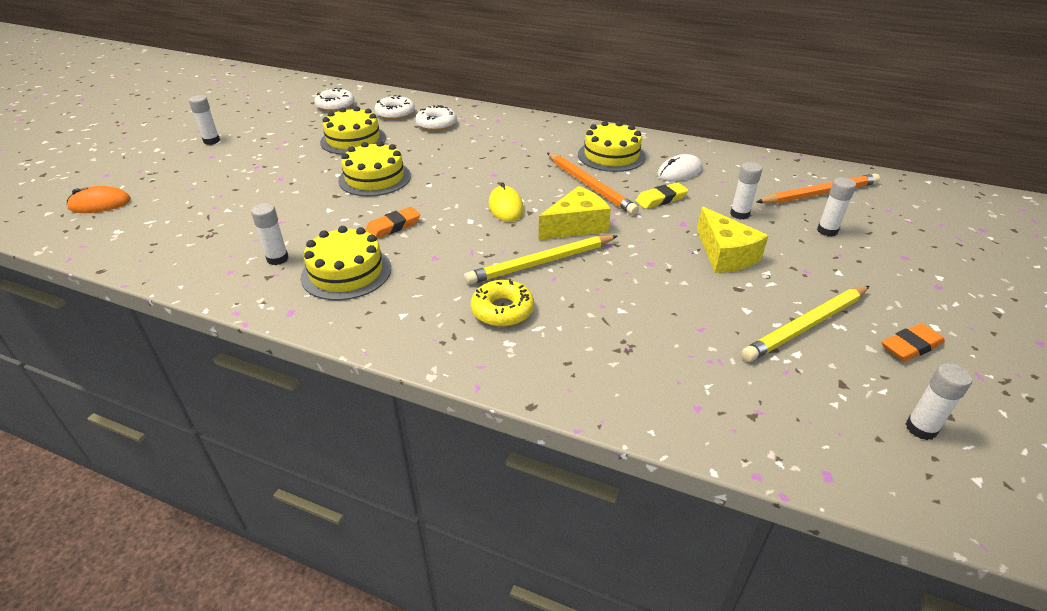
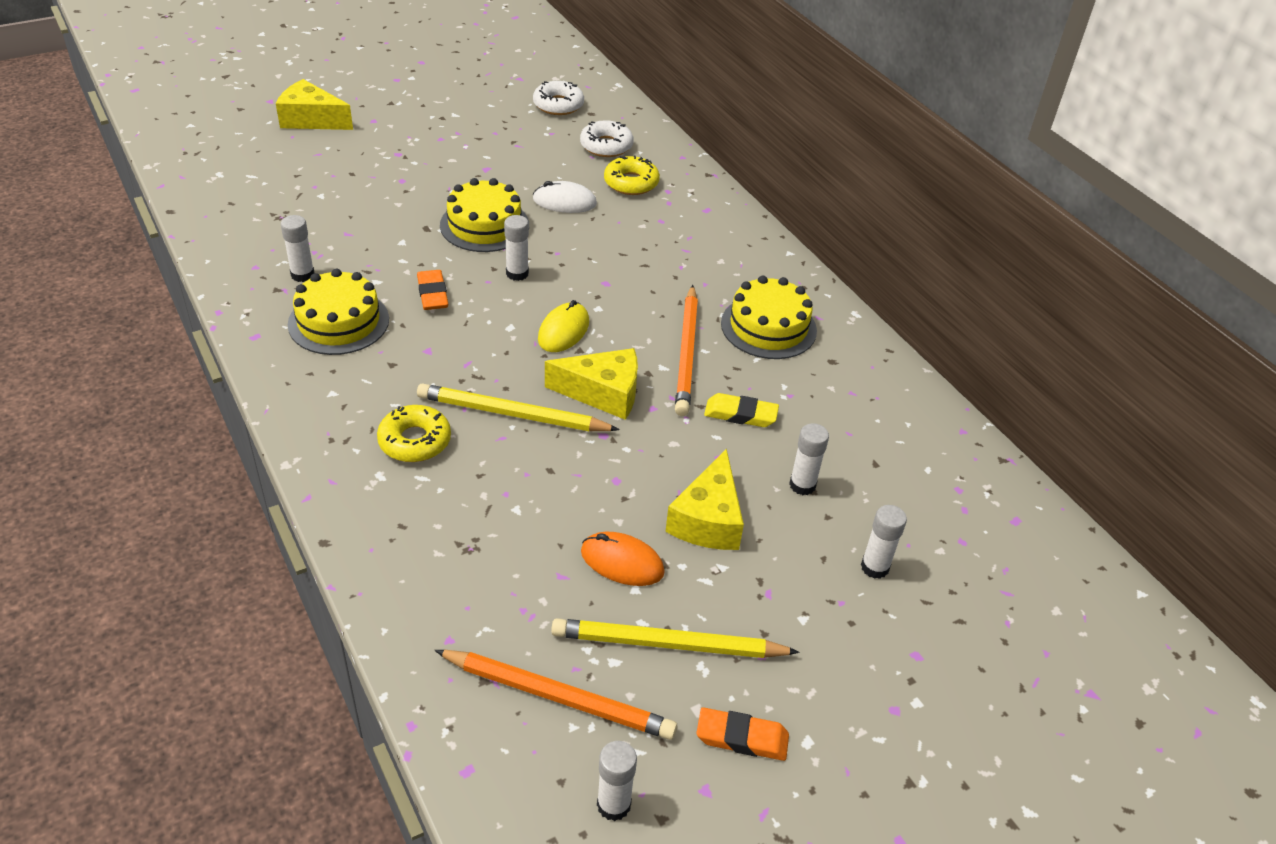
camera: 35 degrees right, 5 degrees up
orange mouse [67,186,131,213] -> orange mouse moved to [581,532,665,586]
white glue stick [189,95,220,145] -> white glue stick moved to [504,215,529,281]
yellow cake [320,106,386,155] -> none
orange eraser [365,207,420,238] -> orange eraser turned 75 degrees clockwise [417,270,448,310]
white donut [415,105,457,131] -> yellow donut [604,155,660,195]
white mouse [657,154,702,181] -> white mouse moved to [533,181,597,213]
orange pencil [757,174,880,204] -> orange pencil moved to [434,650,677,740]
none -> yellow cheese [276,79,353,130]

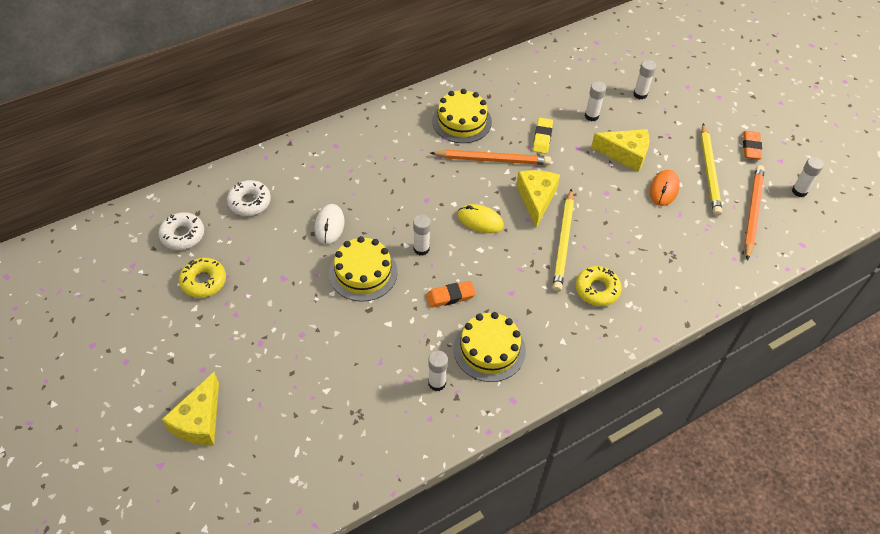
camera: 90 degrees left, 10 degrees up
yellow donut [604,155,660,195] -> yellow donut moved to [179,258,226,298]

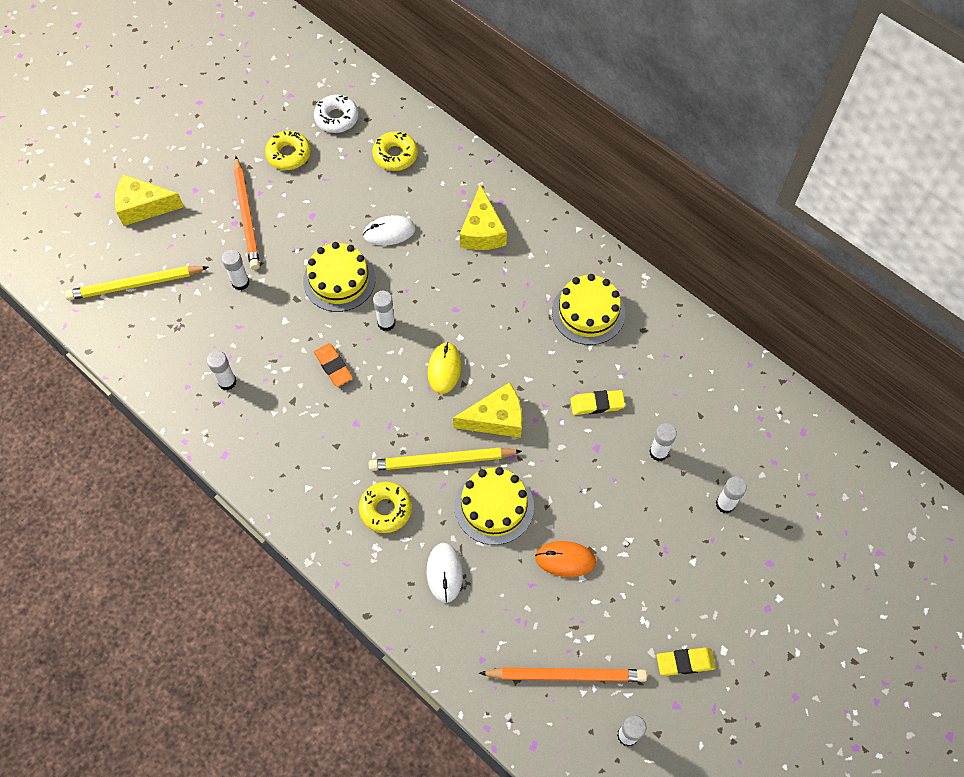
camera: 75 degrees right, 10 degrees up
white donut [227,180,271,216] -> yellow donut [372,131,418,171]
orange pencil [430,150,551,165] -> orange pencil moved to [234,156,260,270]
yellow cake [454,312,526,382] -> yellow cake moved to [454,467,534,545]
yellow cheese [591,129,649,172] -> yellow cheese moved to [460,184,507,250]
yellow pencil [701,123,722,216] -> yellow pencil moved to [65,266,208,300]
orange eraser [743,131,762,160] -> yellow eraser [657,647,716,676]
none -> white glue stick [222,249,250,290]
none -> white mouse [427,543,463,603]

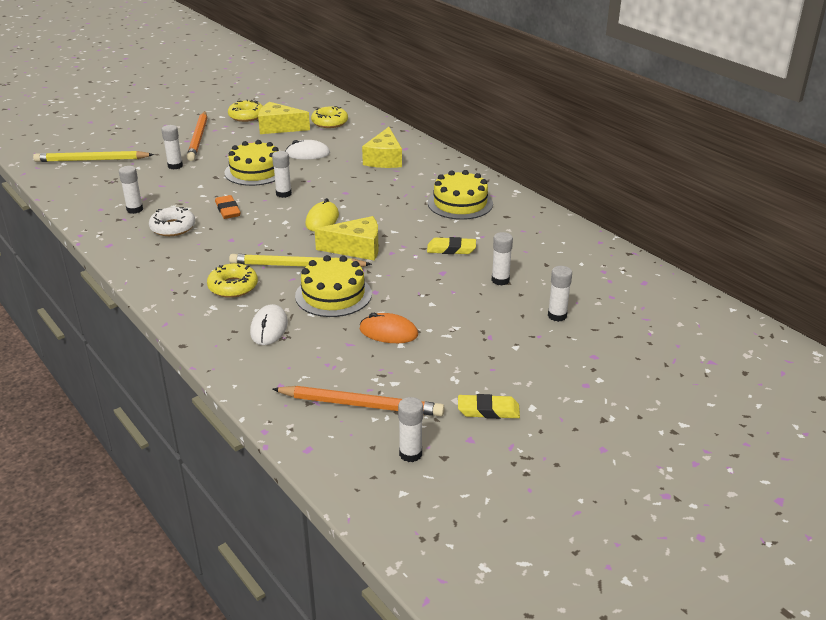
camera: 10 degrees right, 30 degrees down
yellow cheese [115,174,184,226] -> yellow cheese moved to [258,102,310,134]
white donut [314,95,359,133] -> white donut moved to [149,207,195,236]

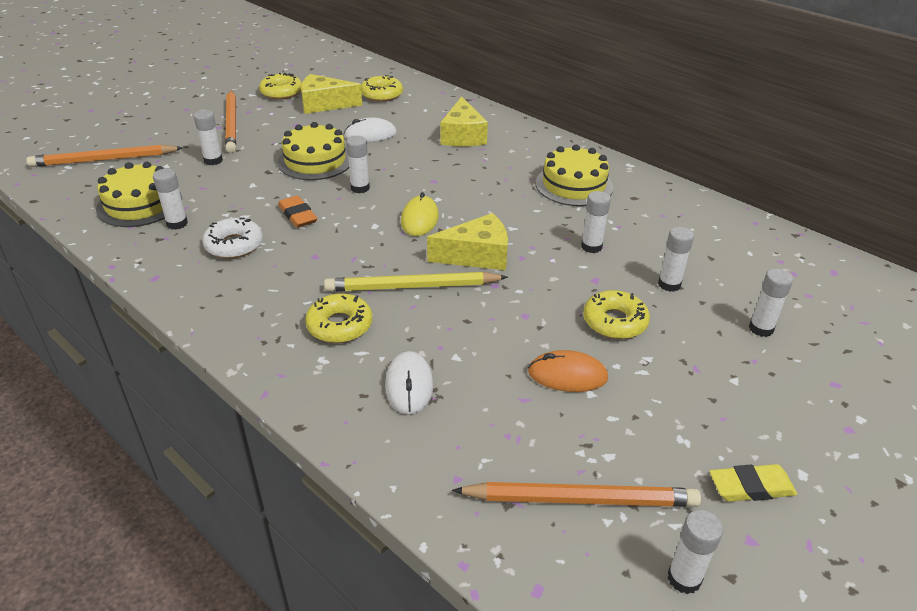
camera: 10 degrees left, 5 degrees up
yellow pencil [33,151,154,162] -> orange pencil [26,144,183,167]
yellow cake [295,255,372,317] -> yellow cake moved to [96,162,182,227]
yellow eraser [427,237,476,254] -> white glue stick [581,191,611,253]
none -> yellow donut [583,290,650,339]

